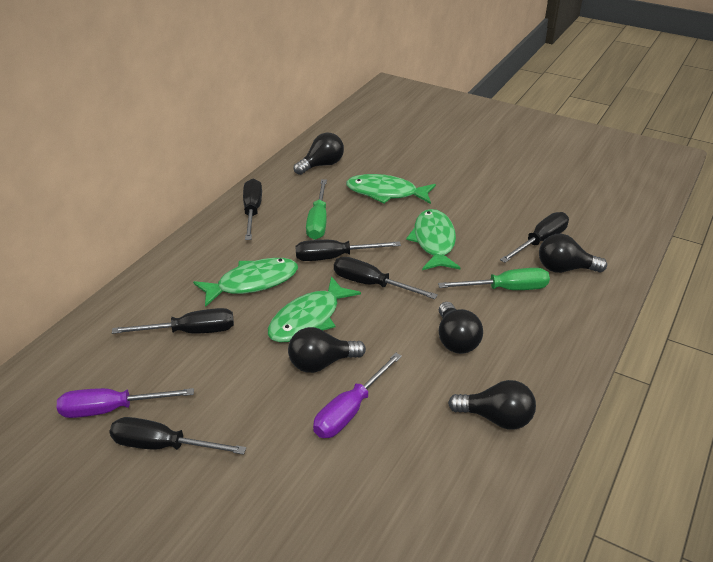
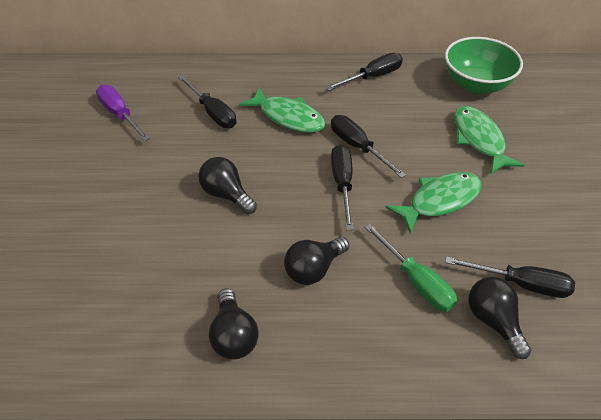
camera: 60 degrees right, 10 degrees up
black screwdriver [109,417,246,455] -> none
green fish [268,276,361,342] -> none
black light bulb [294,132,344,175] -> green bowl [445,37,523,94]
green screwdriver [306,179,327,240] -> none
purple screwdriver [313,353,402,438] -> none

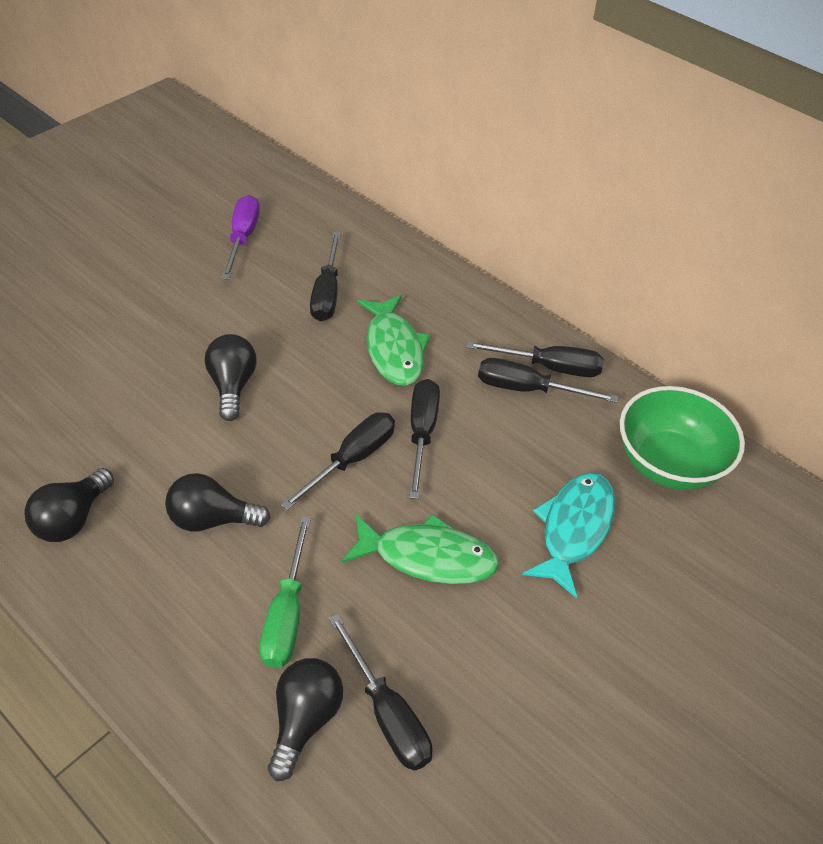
camera: 40 degrees right, 0 degrees up
green fish [454,106,524,174] -> turquoise fish [522,473,615,599]
none -> black screwdriver [478,358,618,403]

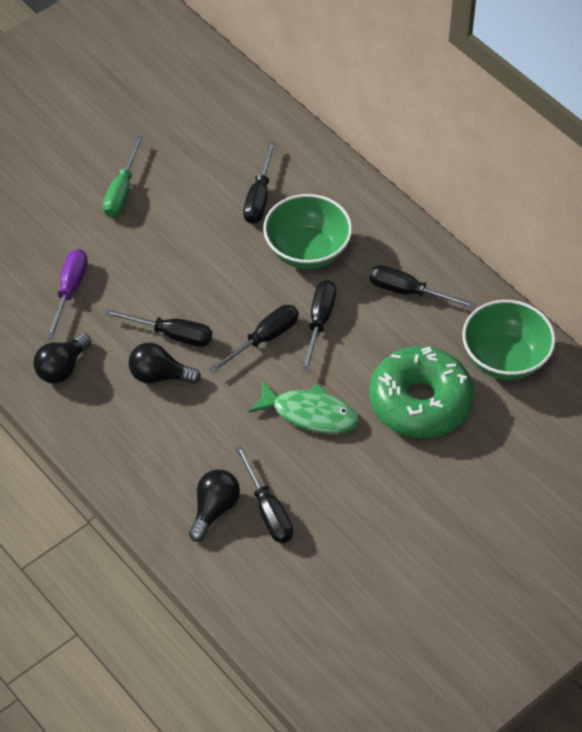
camera: 10 degrees right, 5 degrees up
black light bulb [205,334,257,421] -> none
purple screwdriver [222,195,260,280] -> purple screwdriver moved to [46,249,88,339]
green screwdriver [259,516,311,668] -> green screwdriver moved to [103,136,143,217]
green fish [357,295,430,386] -> green bowl [263,194,352,269]
black screwdriver [466,341,604,377] -> black screwdriver moved to [104,309,212,347]
turquoise fish [522,473,615,599] -> green donut [369,346,474,438]

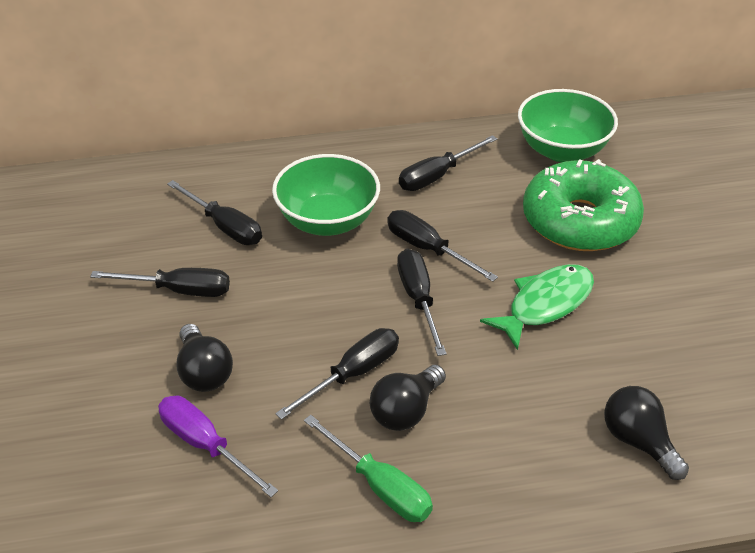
camera: 60 degrees left, 10 degrees down
black light bulb [33,333,91,384] -> black light bulb moved to [176,324,233,392]
green screwdriver [103,136,143,217] -> green screwdriver moved to [304,415,433,522]
black screwdriver [235,445,293,543] -> black screwdriver moved to [90,268,230,297]

